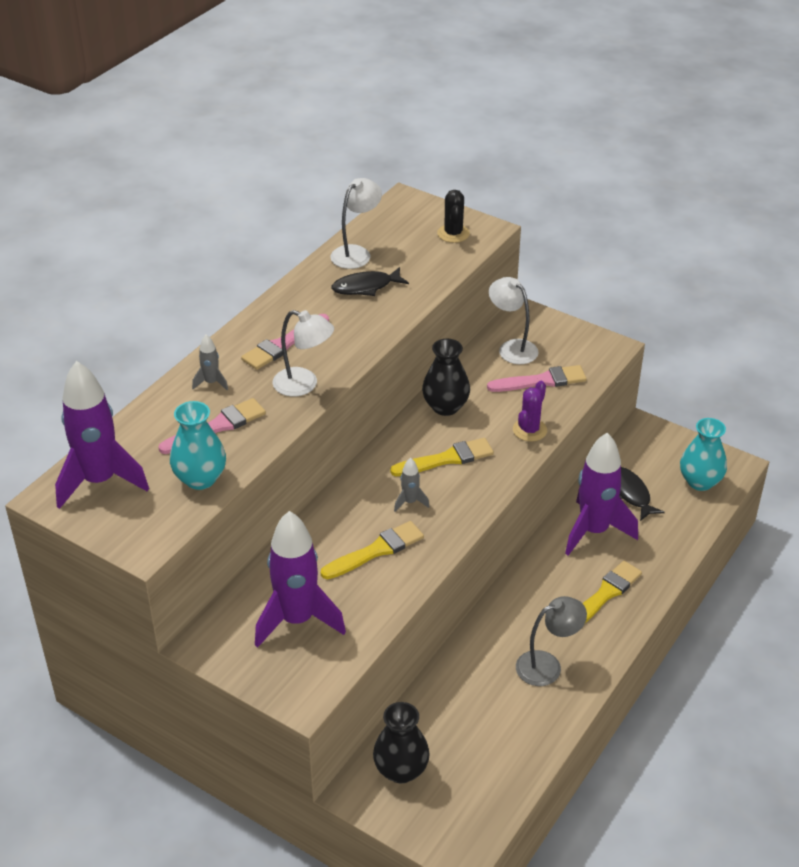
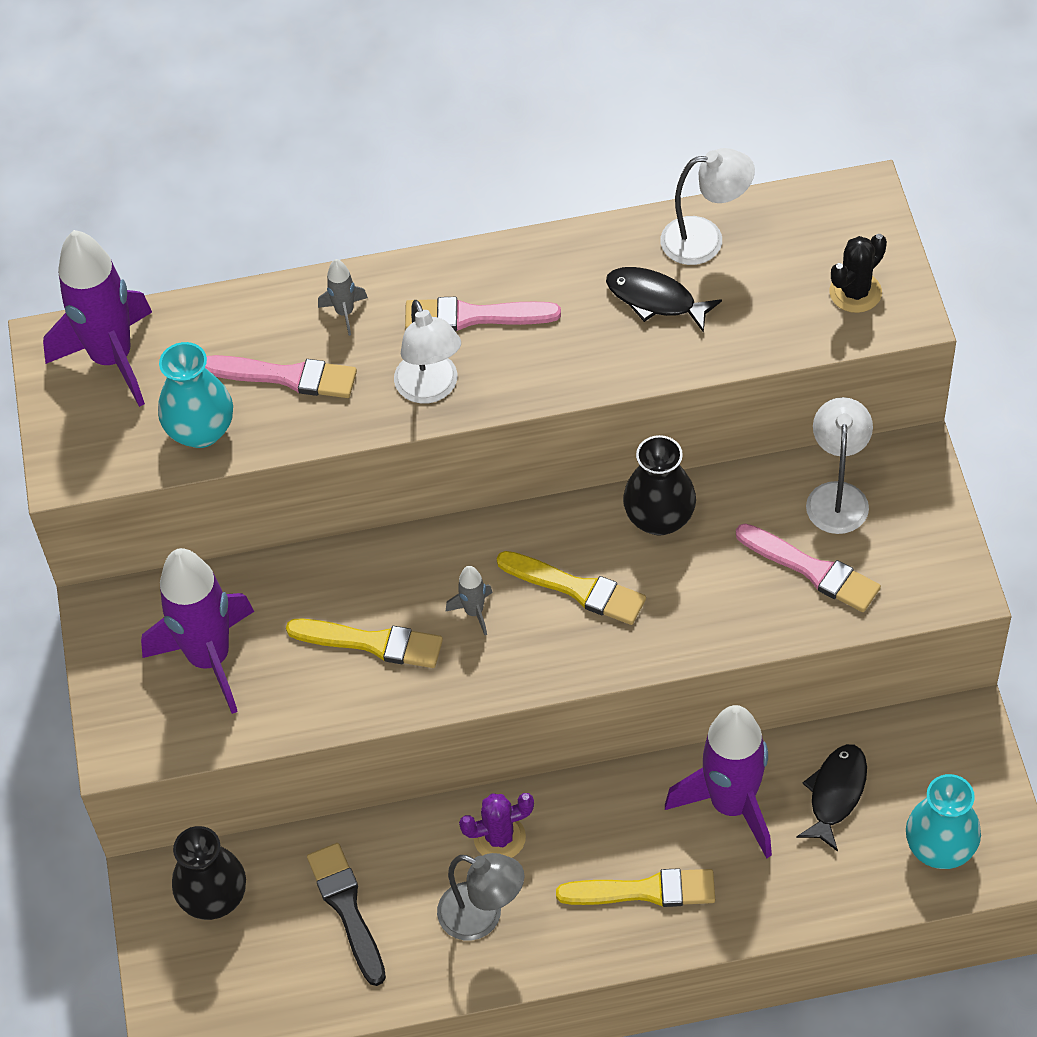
camera: 50 degrees right, 15 degrees up
purple cactus [513,381,547,442] -> purple cactus moved to [459,793,534,858]
none -> black brush [307,843,386,986]

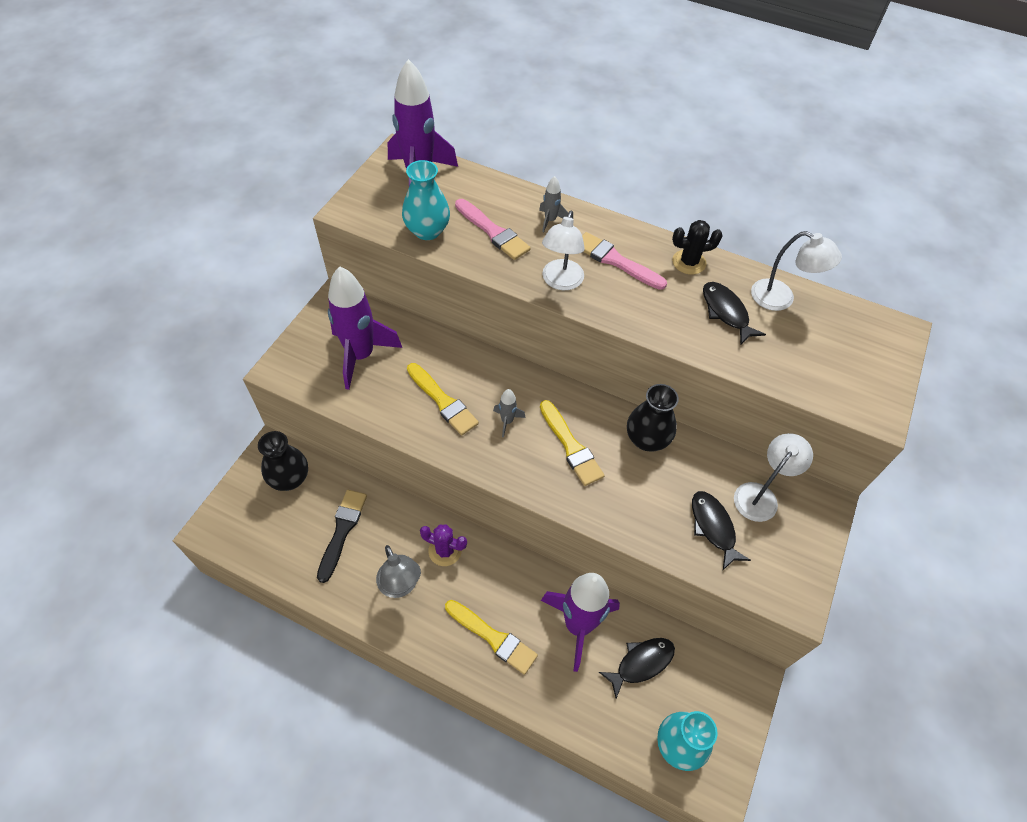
camera: 30 degrees right, 0 degrees up
pink brush [736,524,881,612] -> black fish [692,491,751,570]
black cactus [829,234,887,313] -> black cactus moved to [672,220,723,275]

